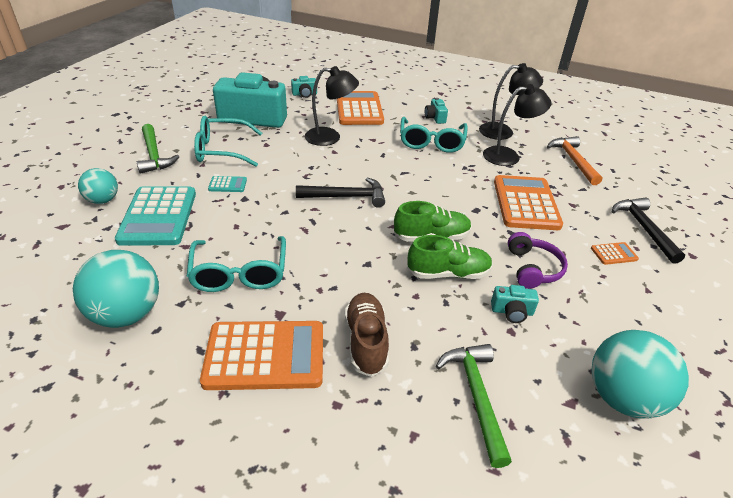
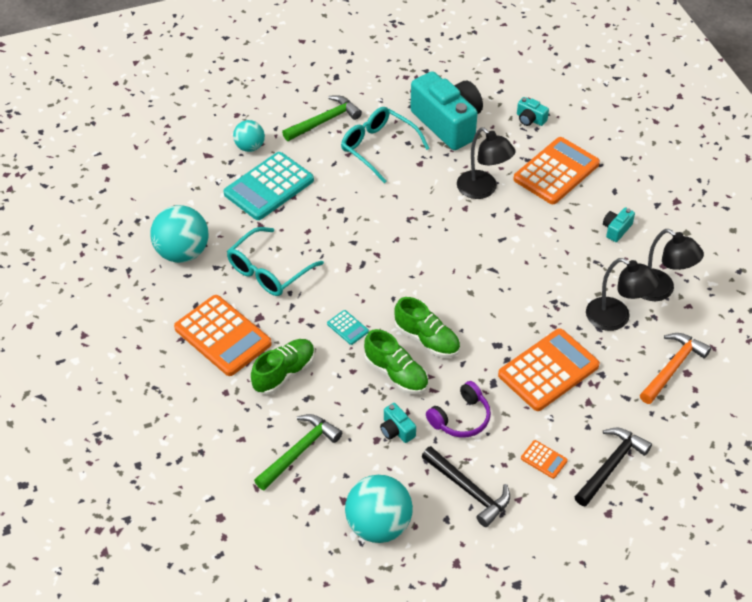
camera: 50 degrees right, 10 degrees up
green hammer [137,124,179,174] -> green hammer turned 150 degrees counterclockwise [282,95,362,141]
turquoise calculator [208,176,247,192] -> turquoise calculator moved to [327,310,369,345]
black hammer [296,177,385,208] -> black hammer moved to [422,446,510,527]
brown shoe [345,293,389,377] -> green shoe [251,339,315,395]
turquoise glasses [400,117,468,153] -> none

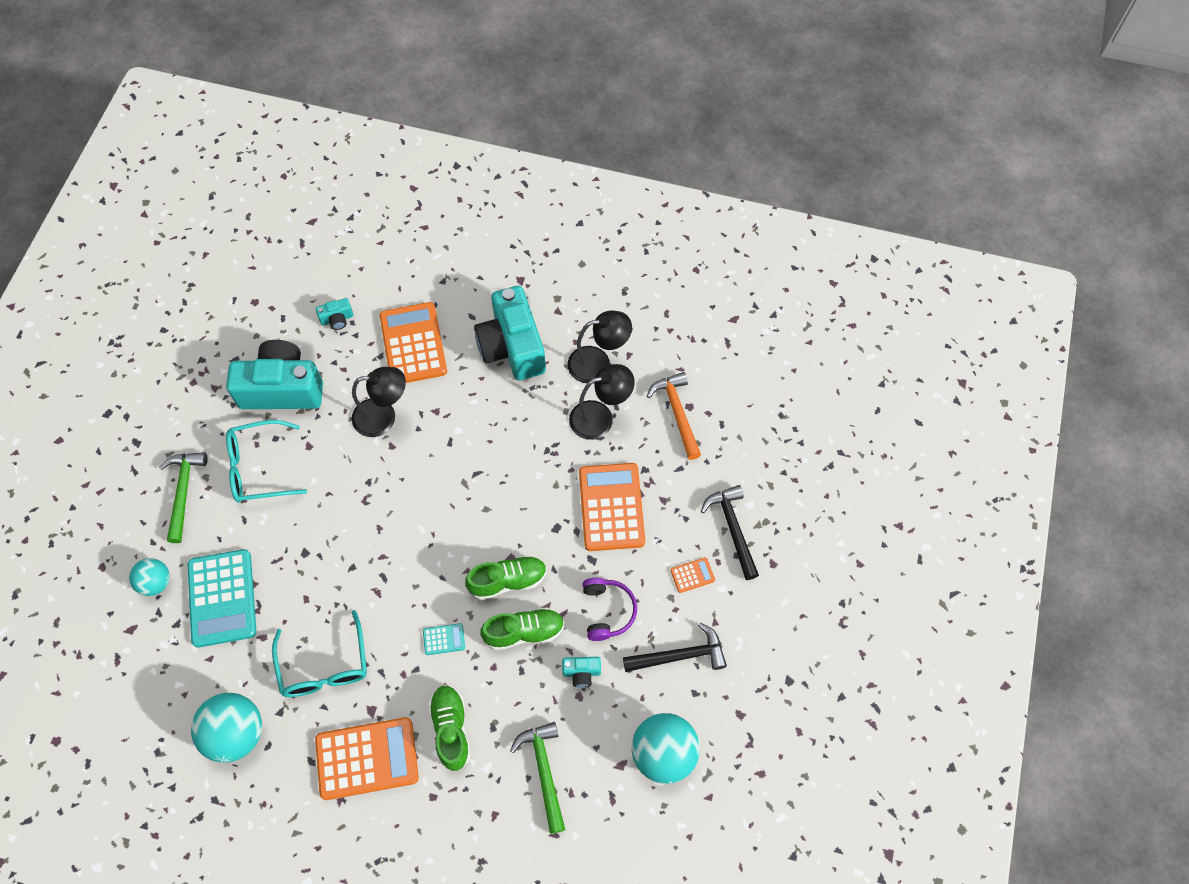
camera: 55 degrees left, 15 degrees up
turquoise camera [603,207,635,242] -> turquoise camera [474,286,546,380], size x2.43

